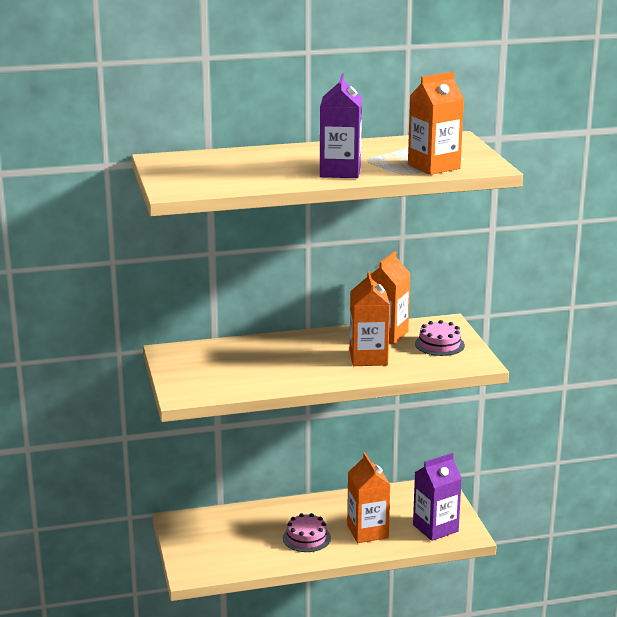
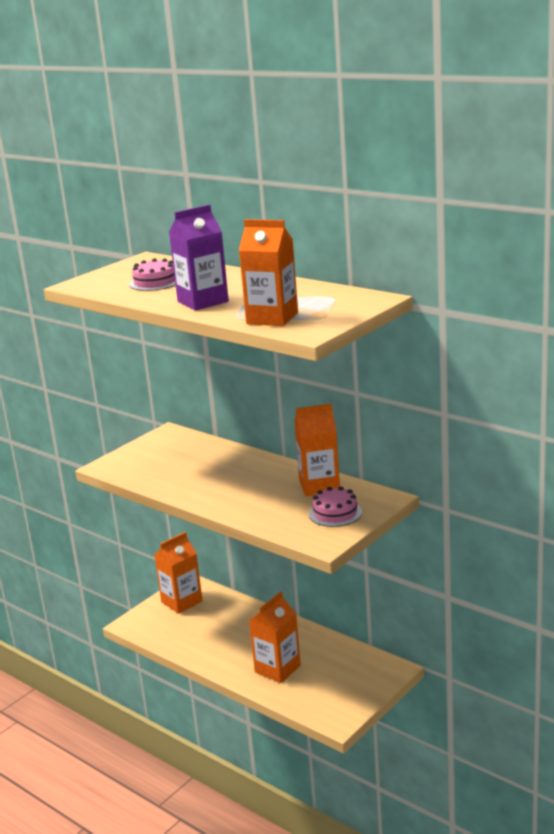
camera: 55 degrees right, 0 degrees up
pink cake [283,513,331,552] -> pink cake moved to [129,258,175,291]
orange carton [349,271,390,366] -> orange carton moved to [154,532,203,614]
purple carton [413,453,462,541] -> none

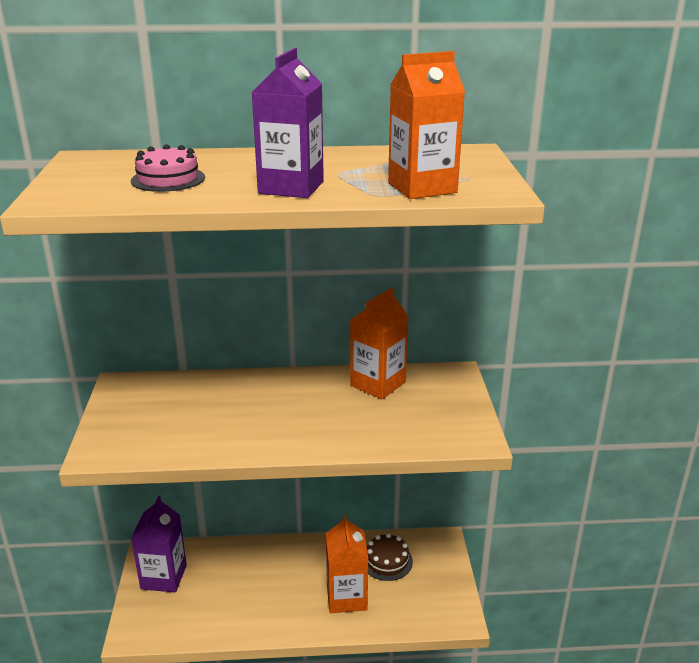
camera: 45 degrees left, 5 degrees up
orange carton [154,532,203,614] -> purple carton [131,496,187,592]
pink cake [309,486,362,527] -> none
none -> brown cake [367,533,413,581]

